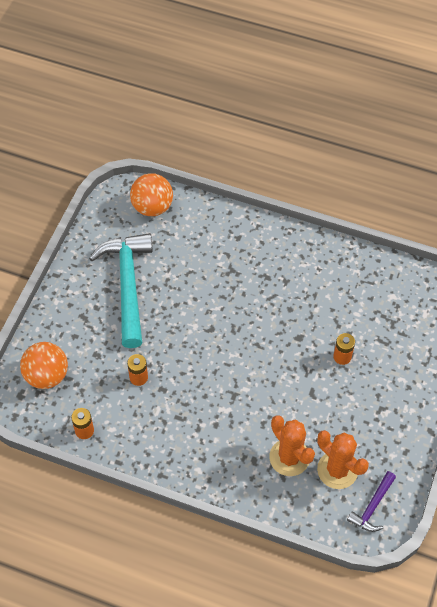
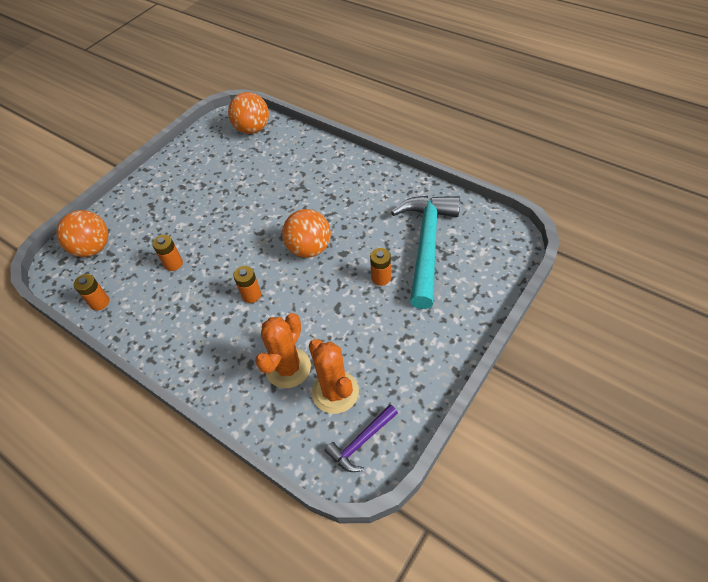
camera: 20 degrees right, 5 degrees down
turquoise hammer [89,233,153,348] -> turquoise hammer moved to [391,196,460,309]
orange cactus [269,415,315,476] -> orange cactus turned 45 degrees clockwise [255,313,311,388]
none -> orange battery [233,266,261,303]
none -> orange ball [282,209,331,258]

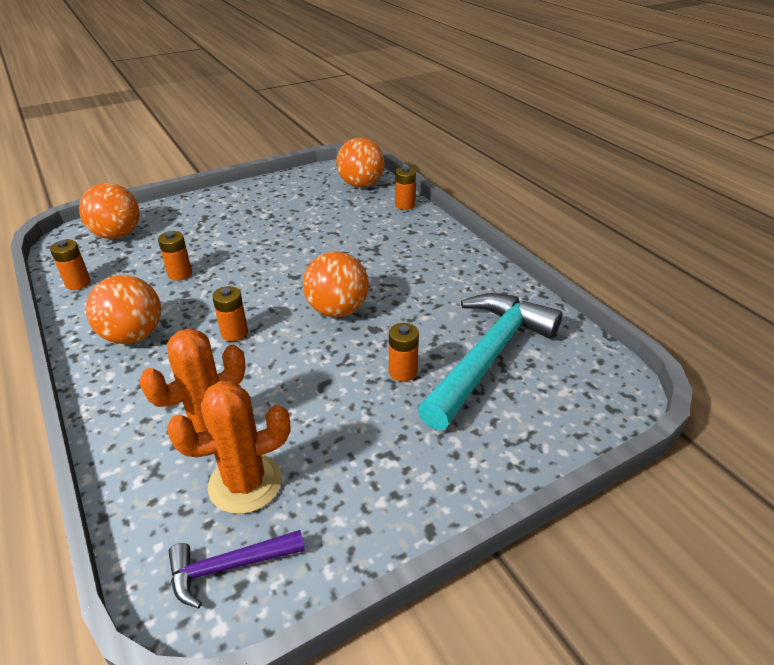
camera: 20 degrees right, 15 degrees down
orange cactus [309,339,359,414] -> orange cactus turned 75 degrees clockwise [167,381,290,514]
none -> orange ball [86,275,161,344]
none -> orange battery [395,167,416,210]

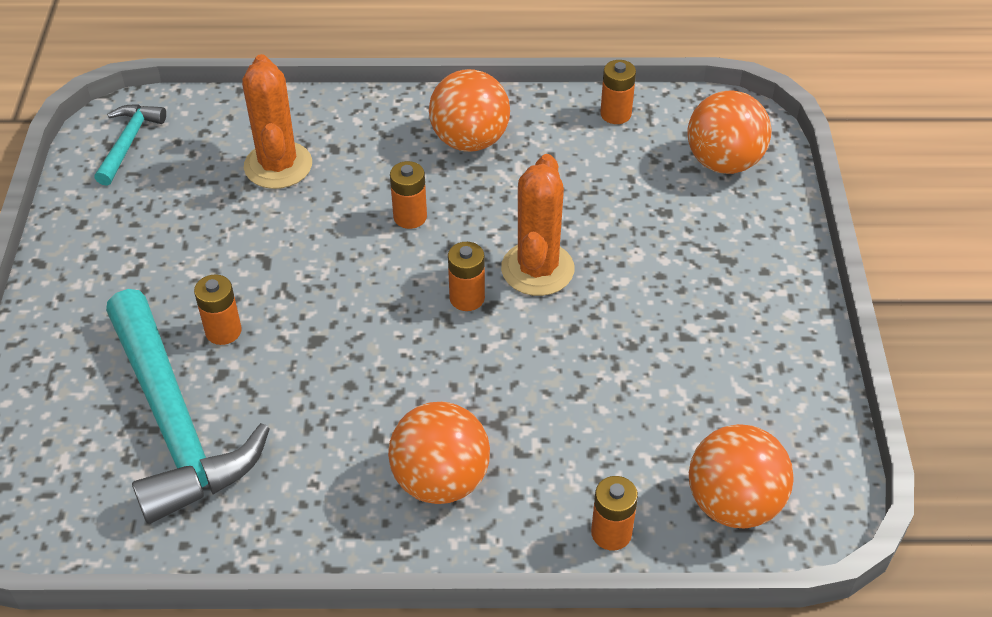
camera: 120 degrees right, 10 degrees up
orange battery [158,231,192,281] -> orange battery moved to [448,242,485,311]
orange cactus [167,381,290,514] -> orange cactus moved to [501,154,574,296]
purple hammer [168,530,305,608] -> turquoise hammer [94,104,166,186]
orange ball [303,252,369,317] -> orange ball moved to [388,402,490,504]

